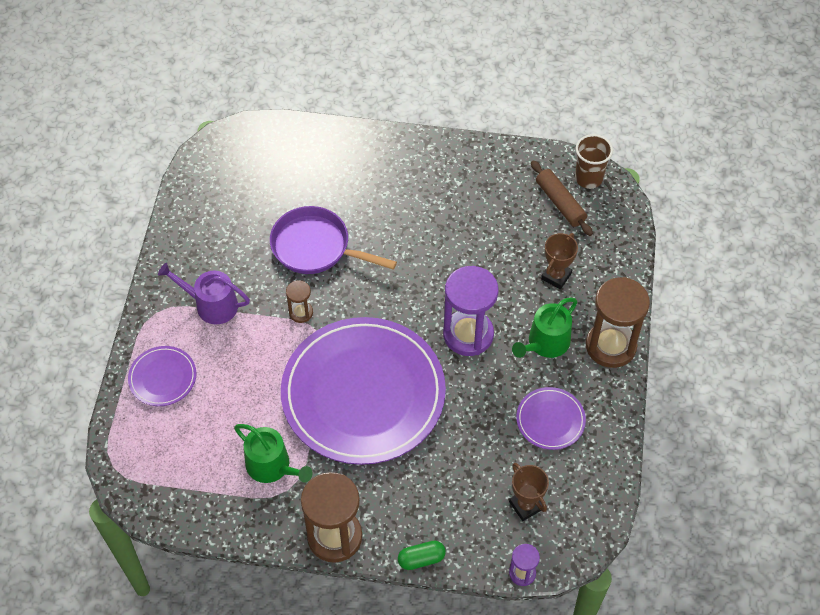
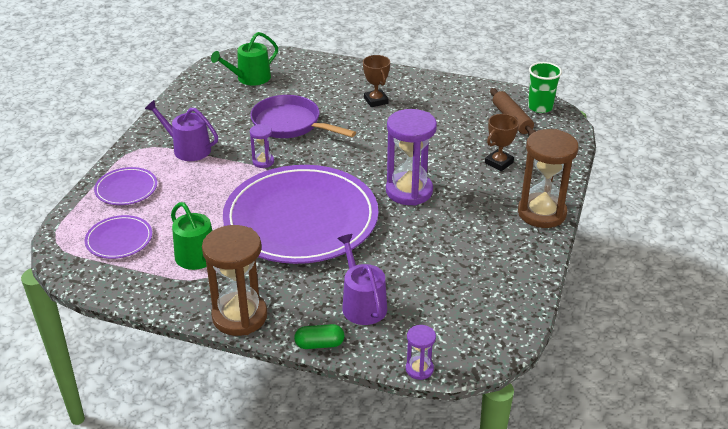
camera: 10 degrees right, 20 degrees down
brown hourglass [286,280,313,323] -> purple hourglass [250,124,274,168]
brown trophy [509,463,549,521] -> brown trophy moved to [363,55,390,107]
green watering can [512,298,577,358] -> green watering can moved to [211,32,278,86]
purple plate [516,387,586,450] -> purple plate moved to [85,215,152,259]
brown cup [575,134,613,189] -> green cup [528,62,562,113]
none -> purple watering can [337,234,387,325]

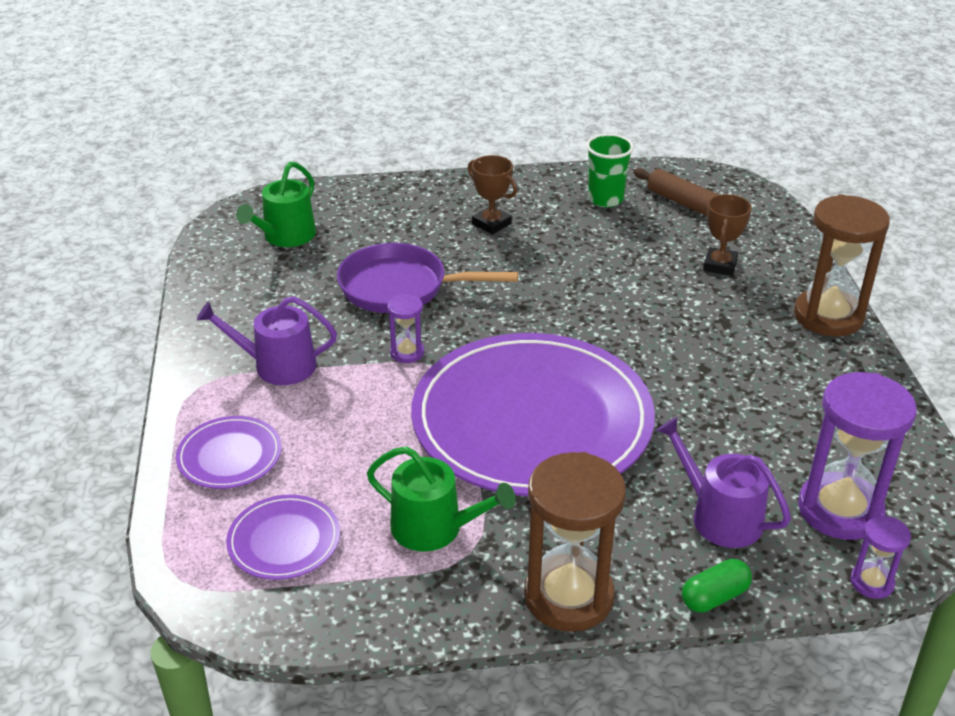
camera: 25 degrees left, 0 degrees up
purple hourglass [386,109,437,206] -> purple hourglass moved to [798,372,917,540]
green cup [528,62,562,113] -> green cup moved to [586,134,634,207]

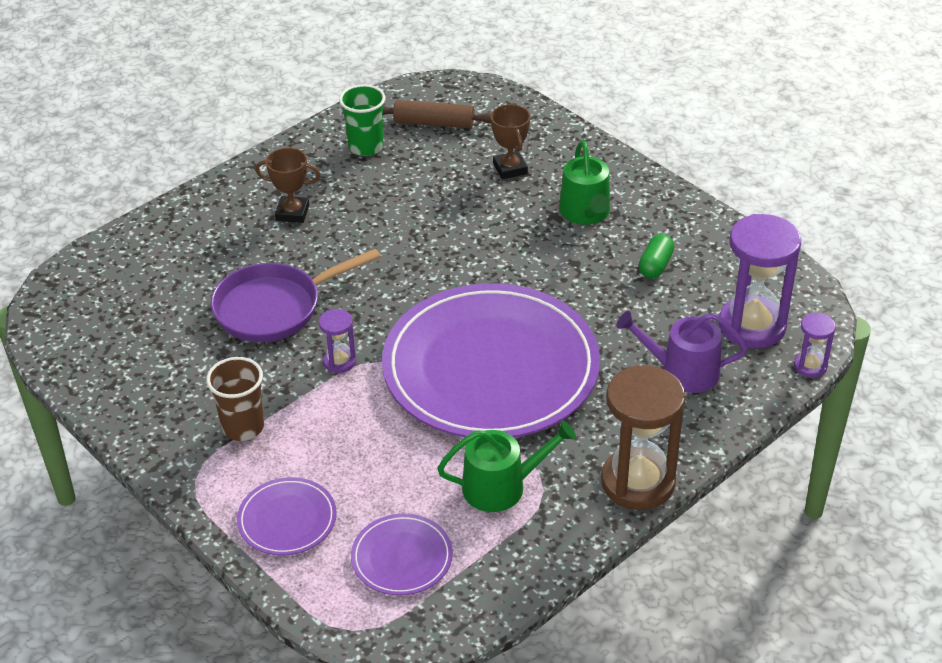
camera: 35 degrees left, 5 degrees up
purple watering can [197,296,337,385] -> brown cup [206,357,264,441]
green watering can [236,162,316,247] -> green watering can moved to [559,140,610,225]
green capsule [682,559,752,613] -> green capsule moved to [639,234,674,279]
brown hourglass [794,194,890,337] -> none

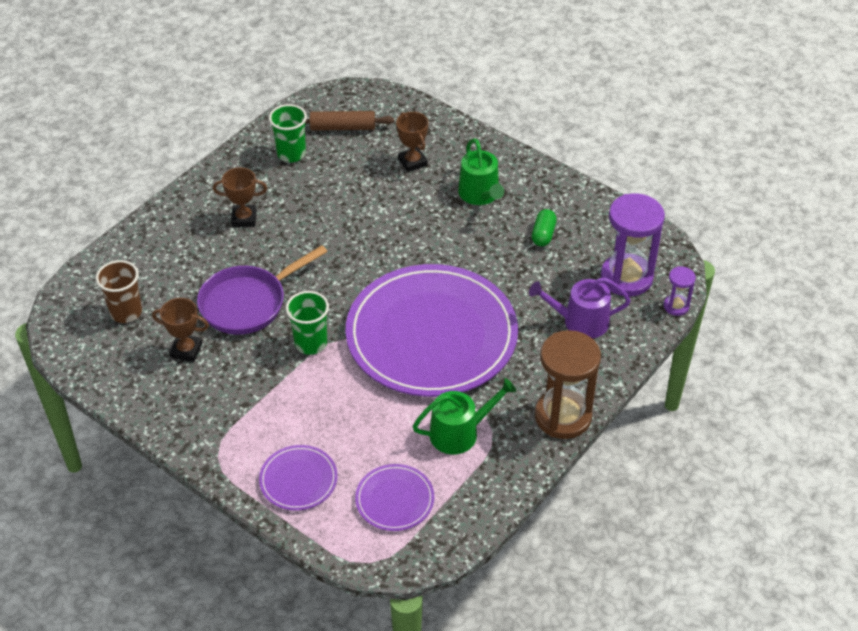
camera: 10 degrees left, 5 degrees up
brown cup [206,357,264,441] -> brown cup moved to [96,260,142,323]
purple hourglass [319,309,356,373] -> green cup [286,291,329,355]
none -> brown trophy [152,298,209,362]

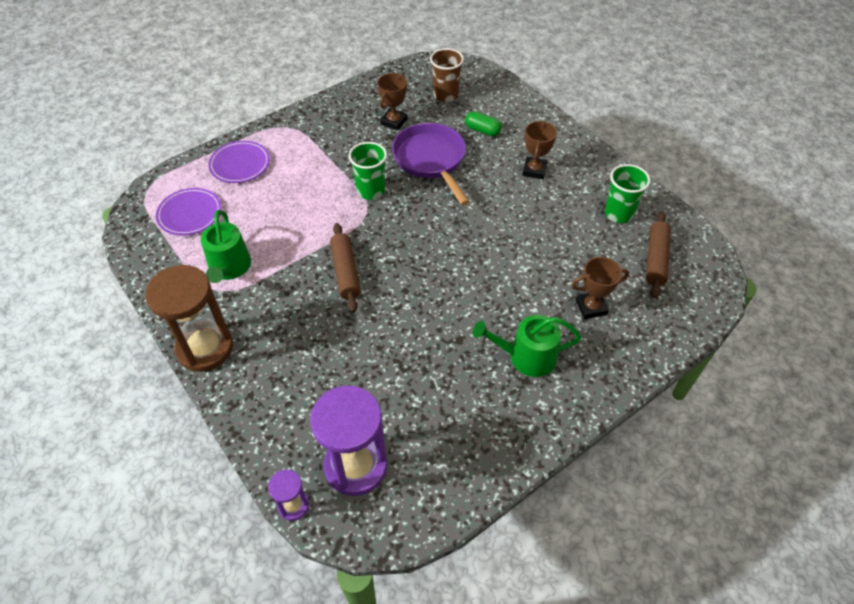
camera: 105 degrees right, 5 degrees up
purple plate [346,264,518,397] -> brown rolling pin [330,223,361,313]
purple watering can [529,277,631,338] -> none
green capsule [532,209,557,246] -> green capsule moved to [465,111,502,136]

